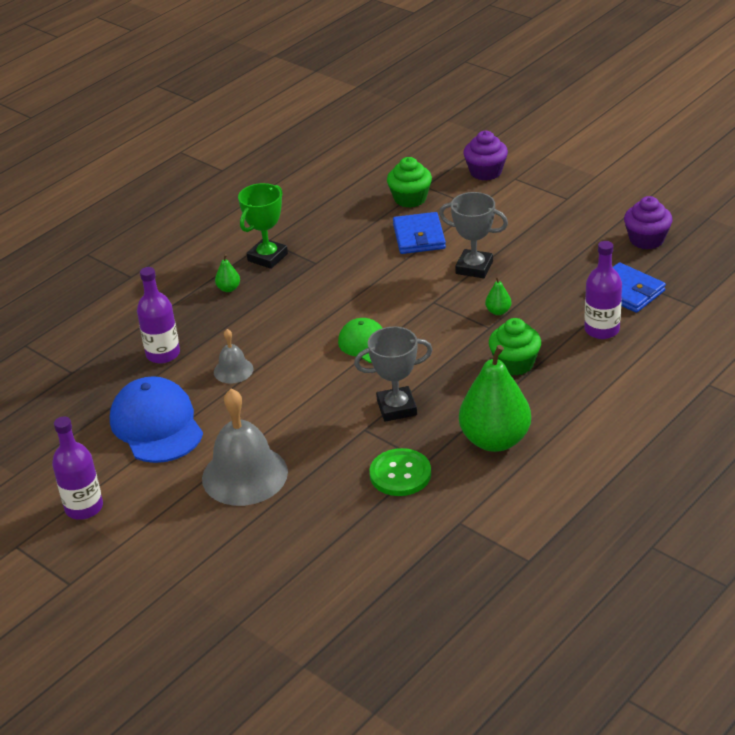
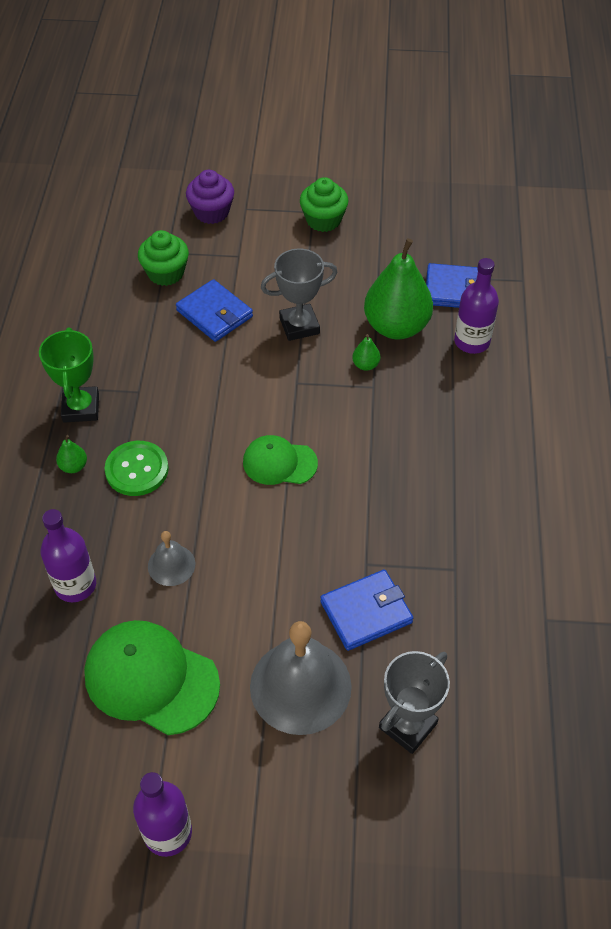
camera: 40 degrees left, 15 degrees up
blue cap [110,376,203,463] -> green cap [84,620,220,735]
grey trophy [354,327,432,422] -> grey trophy moved to [379,651,450,754]
green button [370,448,431,496] -> green button moved to [104,441,169,496]
green pear [459,345,531,452] -> green pear moved to [364,238,433,339]
green cupcake [489,318,541,376] -> green cupcake moved to [300,177,348,232]
purple cupcake [624,196,672,249] -> none
none -> blue wallet [320,569,413,651]

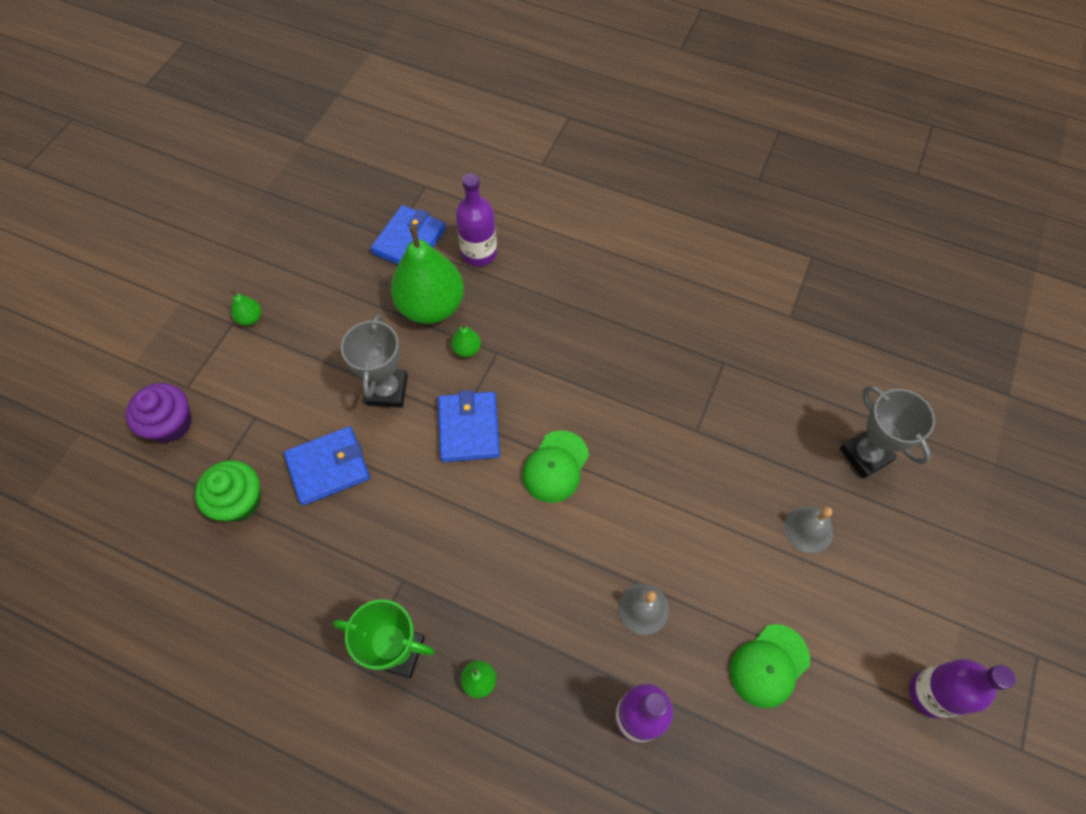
camera: 70 degrees left, 10 degrees up
green cap [84,620,220,735] -> green cap [730,624,810,708], size x0.61
green button [104,441,169,496] -> none
grey bell [250,621,352,735] -> grey bell [784,506,833,553], size x0.50
green cupcake [300,177,348,232] -> green pear [231,290,261,326]
blue wallet [320,569,413,651] -> blue wallet moved to [438,390,500,462]

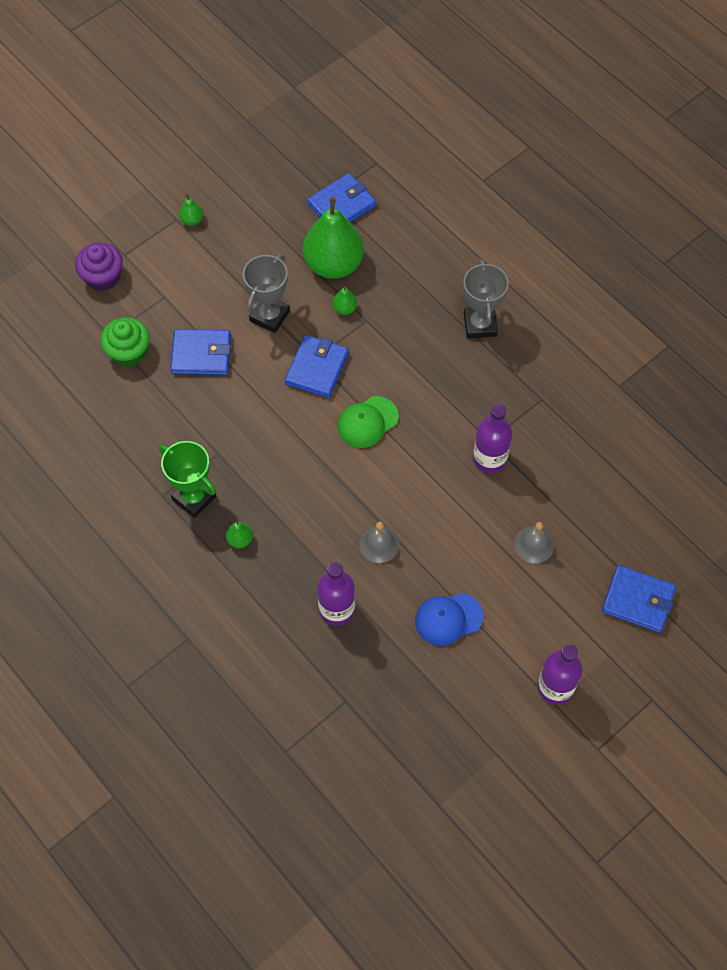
camera: 25 degrees right, 0 degrees up
purple bottle [456,173,497,266] -> purple bottle moved to [473,404,512,473]
green cap [730,624,810,708] -> blue cap [415,593,483,646]
grey trophy [840,385,935,479] -> grey trophy moved to [463,260,509,339]
none -> blue wallet [602,565,676,633]

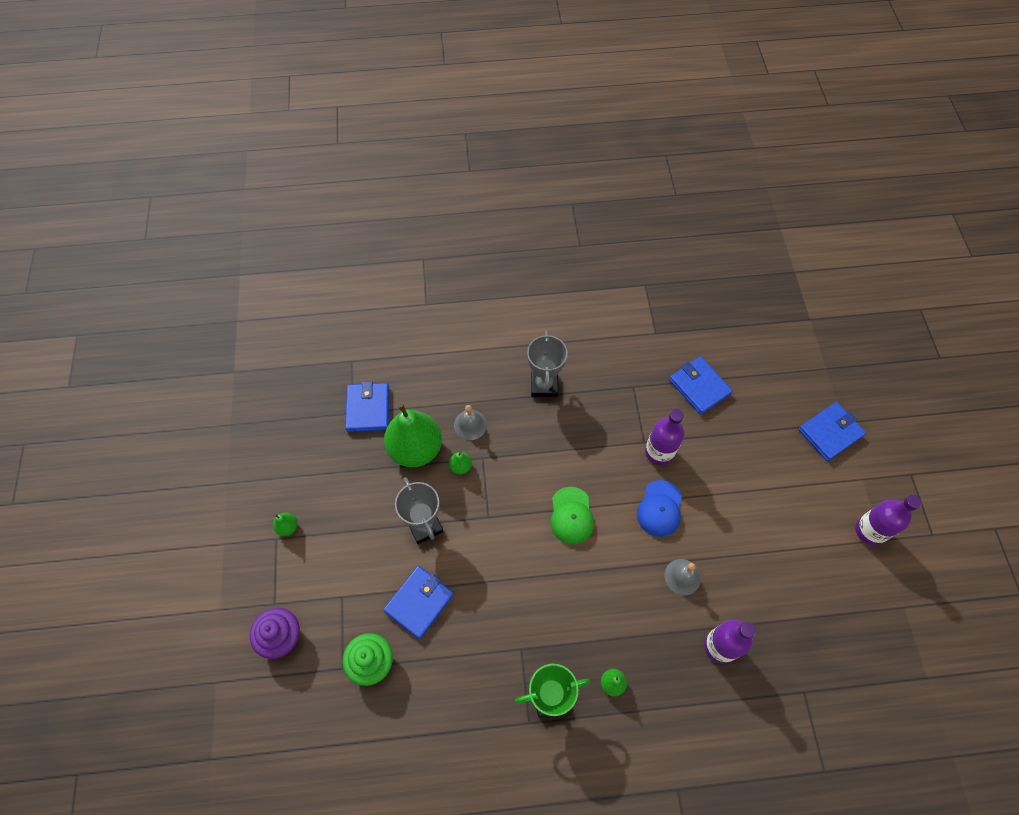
camera: 55 degrees left, 0 degrees up
blue wallet [285,335,349,398] -> blue wallet moved to [669,356,733,415]
blue cap [415,593,483,646] -> blue cap moved to [637,480,682,537]
grey trophy [463,260,509,339] -> grey trophy turned 60 degrees clockwise [527,331,568,397]
grey bell [514,522,554,563] -> grey bell moved to [454,405,487,440]

